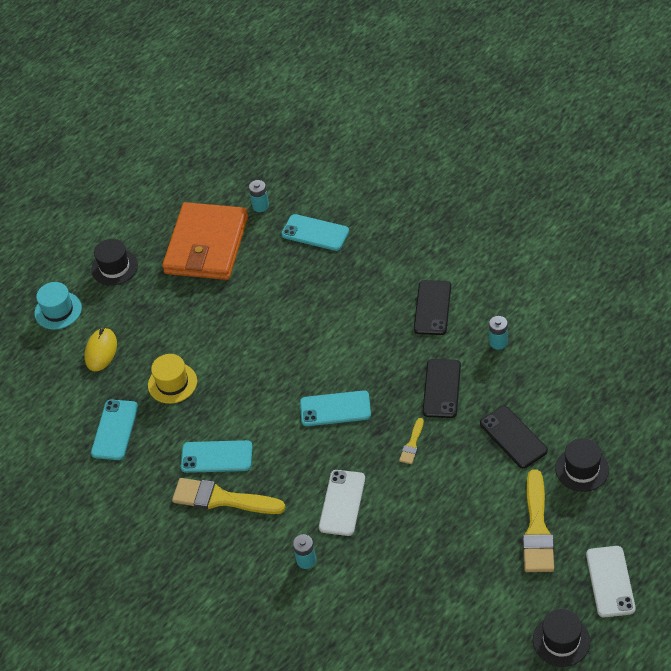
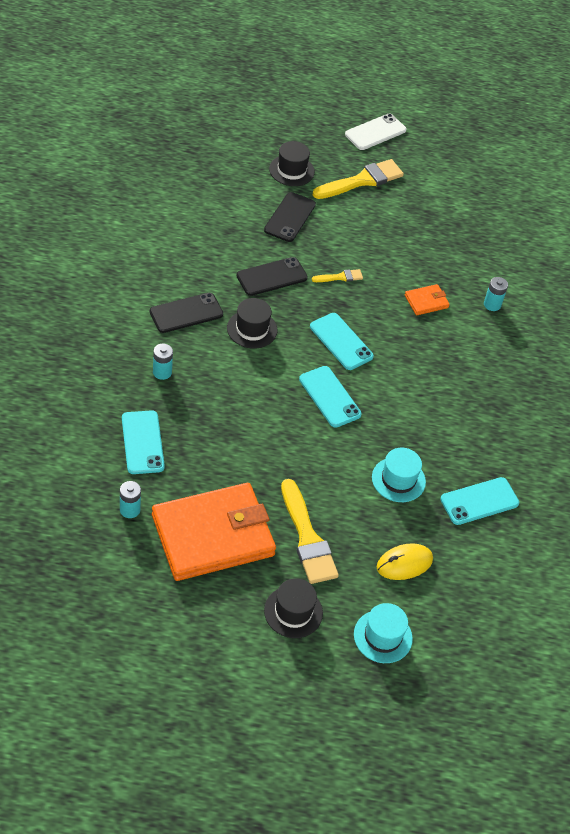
camera: 135 degrees left, 0 degrees up
yellow hat [148,354,197,404] -> turquoise hat [372,448,426,502]
yellow brush [172,478,285,514] -> yellow brush moved to [281,479,339,584]
turquoise phone [181,440,252,473] -> turquoise phone moved to [299,366,362,428]
white phone [319,470,365,536] -> orange wallet [405,284,450,315]
turquoise battery [489,316,508,350] -> turquoise battery moved to [153,344,173,380]
black hat [533,609,590,667] -> black hat moved to [227,298,278,349]

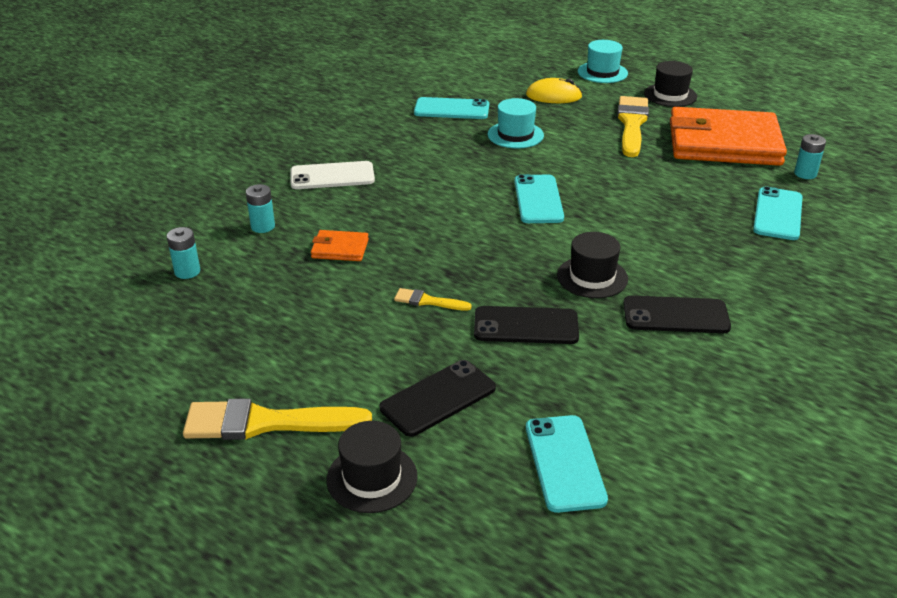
camera: 145 degrees left, 15 degrees down
turquoise battery [153,344,173,380] -> turquoise battery moved to [167,227,200,279]
turquoise phone [310,313,374,370] -> turquoise phone moved to [526,415,608,513]
white phone [345,114,406,150] -> white phone moved to [290,161,375,189]

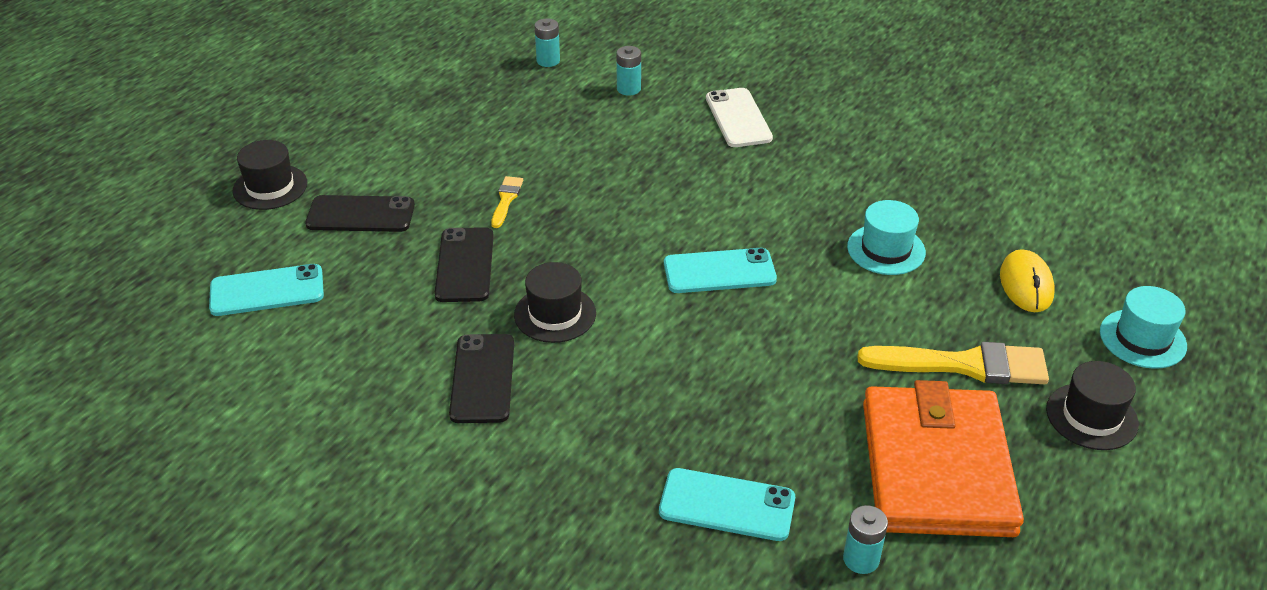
camera: 85 degrees right, 5 degrees up
yellow brush [183,398,372,440] -> none
orange wallet [311,230,369,261] -> none
black phone [380,360,496,437] -> black phone turned 45 degrees counterclockwise [305,195,415,232]
turquoise phone [414,97,489,119] -> none

